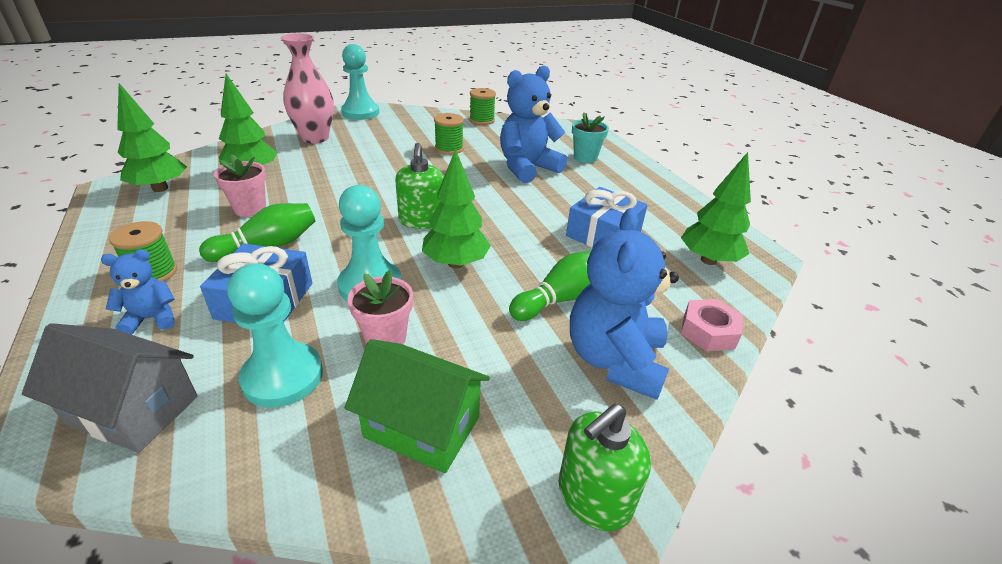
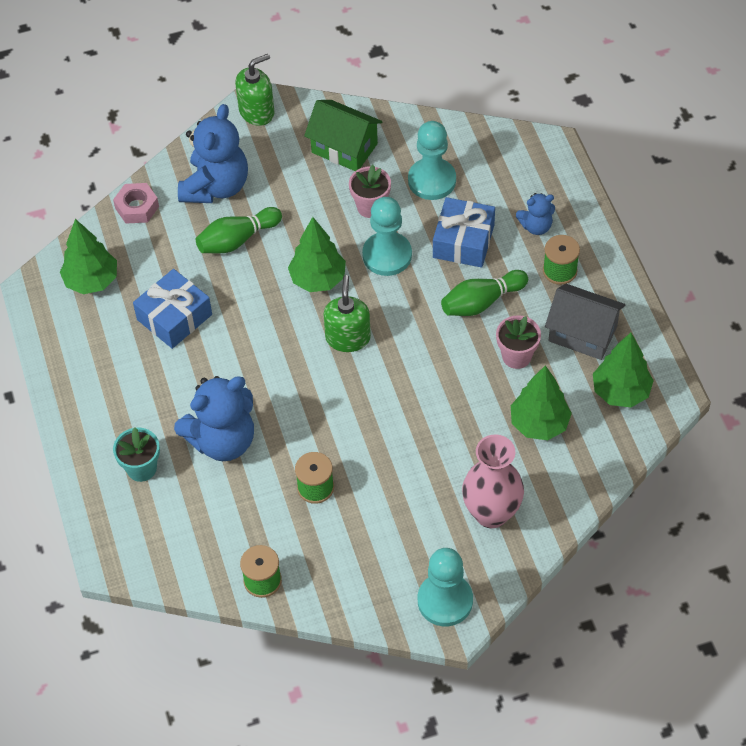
camera: 170 degrees left, 20 degrees up
grey house [22,323,197,453] -> grey house moved to [545,284,625,360]

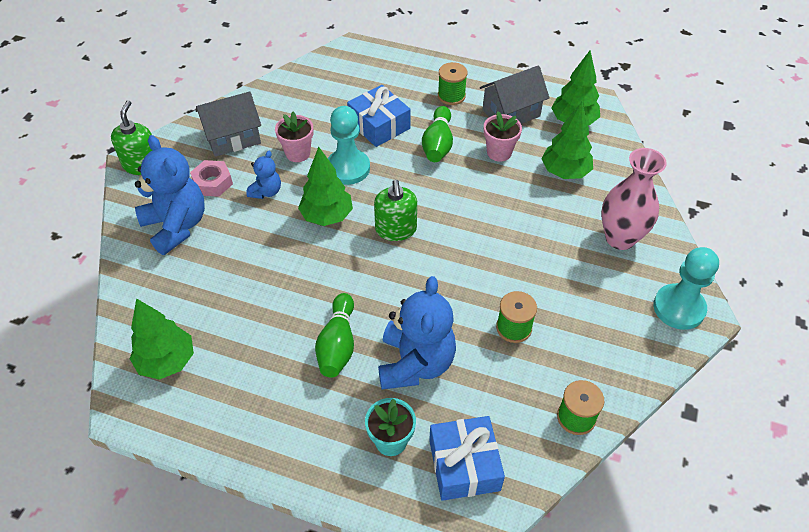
camera: 55 degrees left, 5 degrees down
pink nut [113,183,159,224] -> pink nut moved to [190,160,233,197]
blue gift [133,269,212,349] -> blue gift moved to [429,416,505,501]
green bowling pin [196,207,282,253] -> green bowling pin moved to [315,293,354,377]
green house [304,100,383,171] -> grey house [196,92,261,157]
green soap dispenser [323,275,371,352] -> green soap dispenser turned 135 degrees counterclockwise [374,180,417,241]
turquoise pawn [408,121,456,200] -> none
blue teddy bear [516,193,555,235] -> blue teddy bear moved to [246,151,281,199]

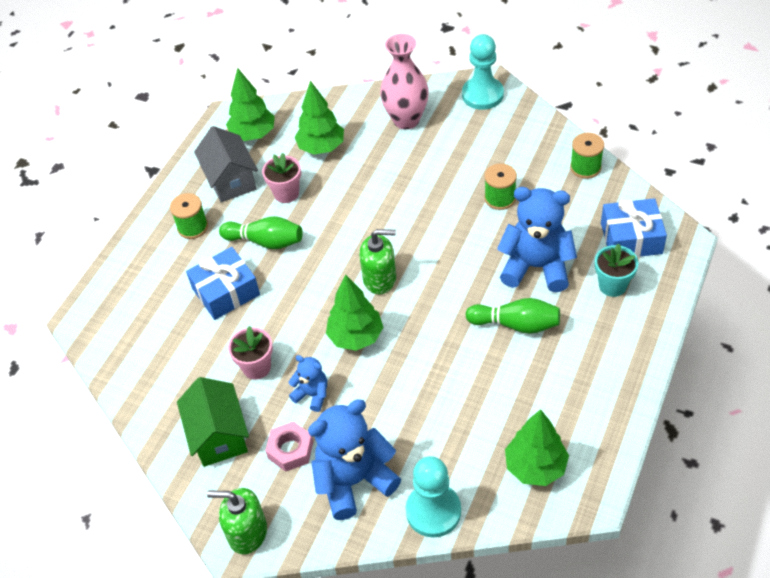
camera: 80 degrees left, 0 degrees up
grey house [196,92,261,157] -> green house [177,377,249,467]
turquoise pawn [328,106,370,185] -> turquoise pawn moved to [406,456,461,537]

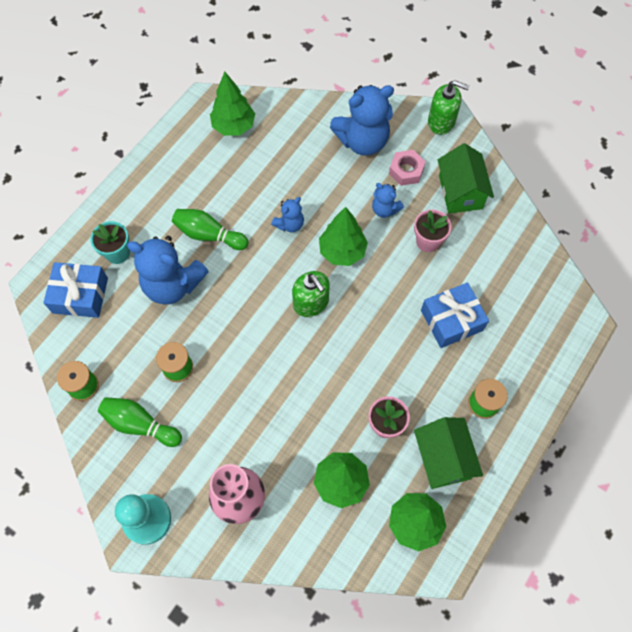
camera: 175 degrees left, 15 degrees up
grey house [194,126,258,203] -> green house [414,417,483,489]
green bowling pin [219,216,303,249] -> green bowling pin moved to [98,397,182,447]
green soap dispenser [359,229,396,294] -> green soap dispenser turned 135 degrees counterclockwise [292,271,330,317]
turquoise pawn [406,456,461,537] -> none
none -> blue teddy bear [271,197,304,232]

